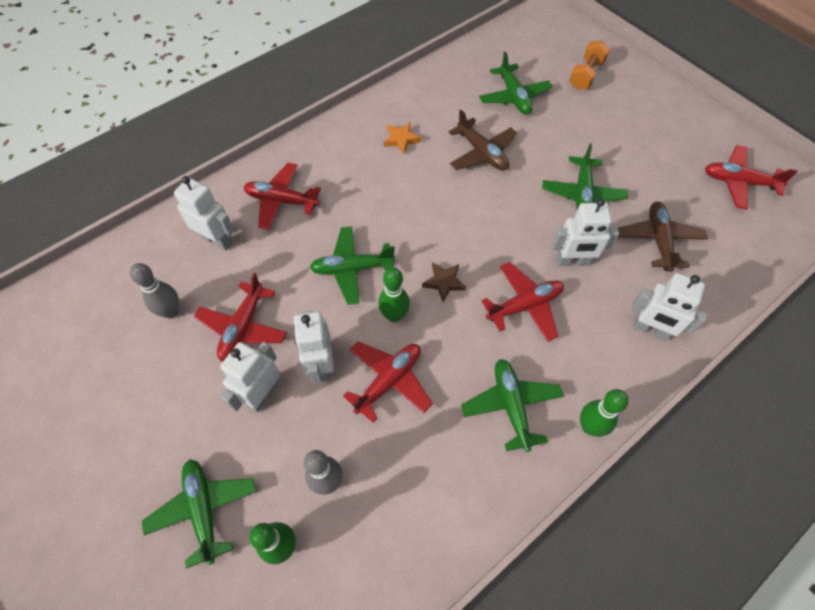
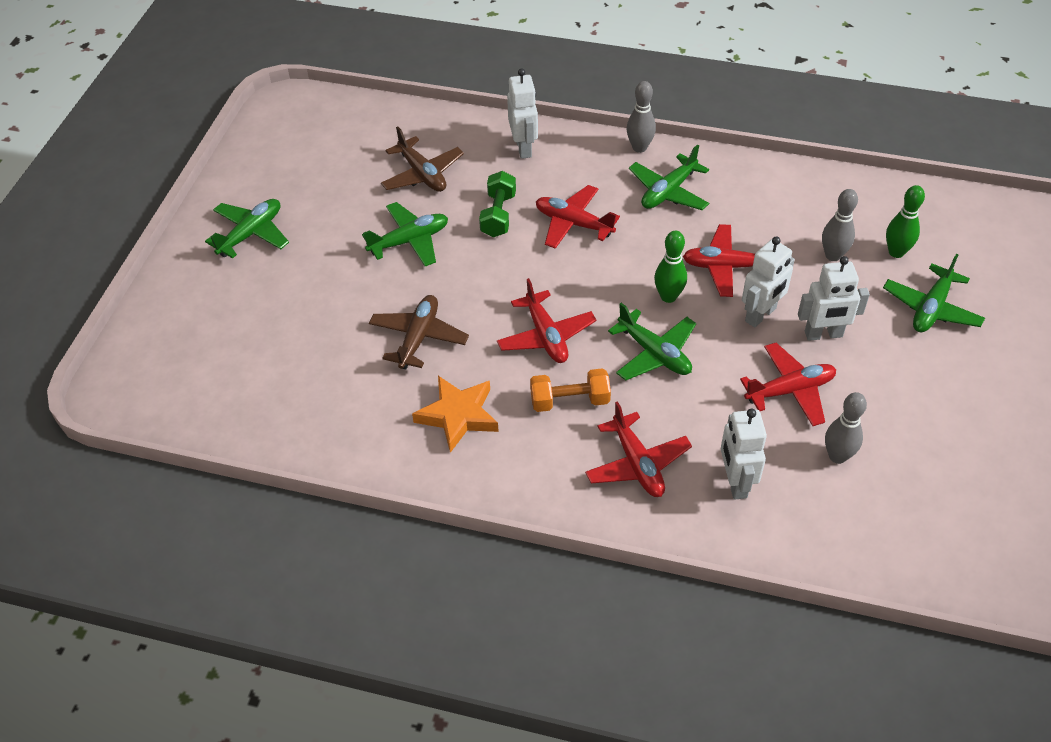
camera: 125 degrees left, 10 degrees down
orange star [383,122,421,155] -> orange star [412,376,499,453], size x1.66
brown star [422,262,467,302] -> none
green plane [479,51,553,115] -> green plane moved to [205,199,289,259]
white robot [552,199,619,266] -> green dumbbell [479,171,516,237]
orange dumbbell [569,40,610,90] -> orange dumbbell moved to [530,368,611,412]
green bowling pin [580,389,629,437] -> grey bowling pin [627,81,656,153]
brown plane [618,202,708,272] -> brown plane turned 90 degrees counterclockwise [381,126,464,192]
red plane [705,145,798,210] -> red plane moved to [497,278,596,363]

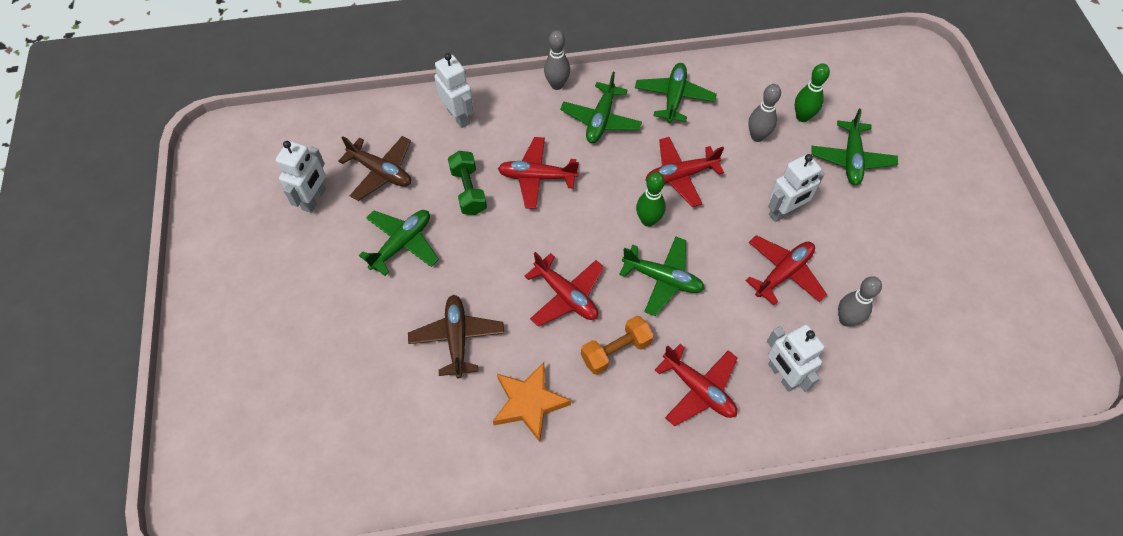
camera: 25 degrees left, 10 degrees up
green plane [205,199,289,259] -> green plane moved to [635,63,717,124]
white robot [742,237,795,327] -> white robot moved to [276,141,326,213]

